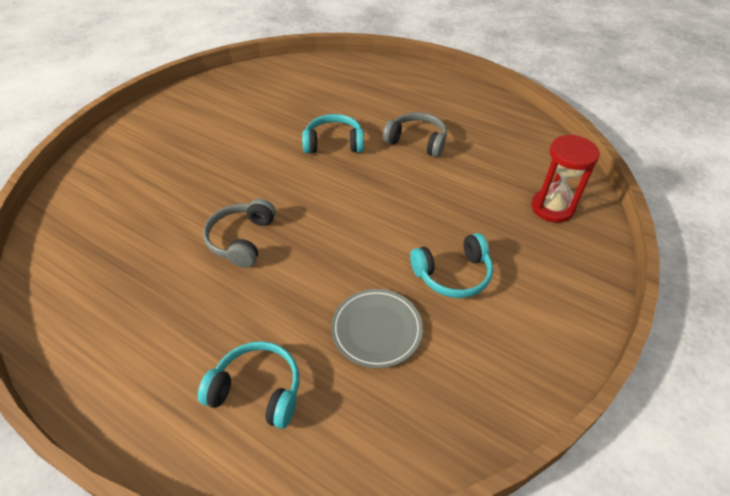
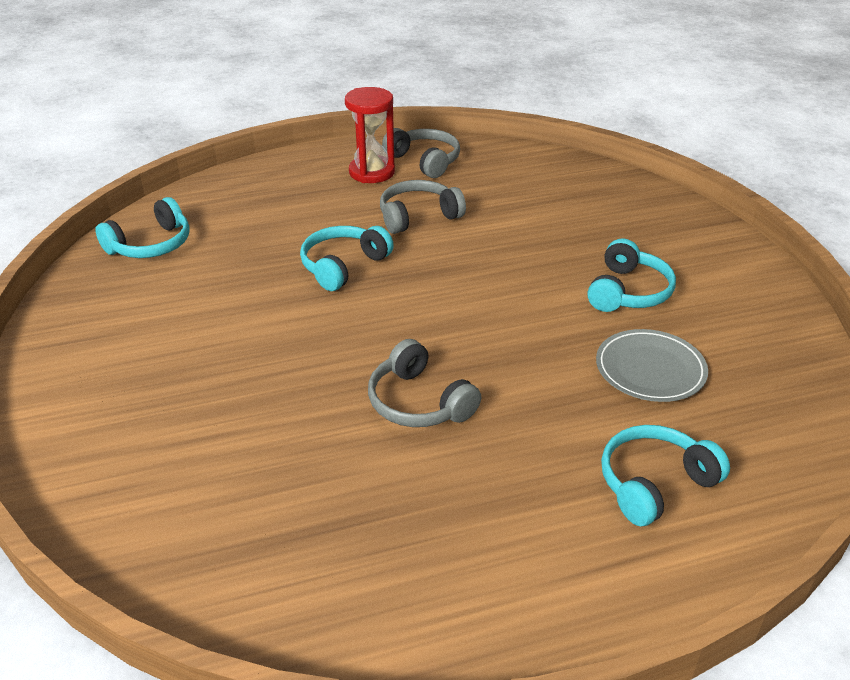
camera: 50 degrees left, 10 degrees down
red hourglass [531,135,600,223] -> red hourglass moved to [345,87,395,183]
none -> turquoise headphones [95,197,190,258]
none -> grey headphones [382,128,460,178]

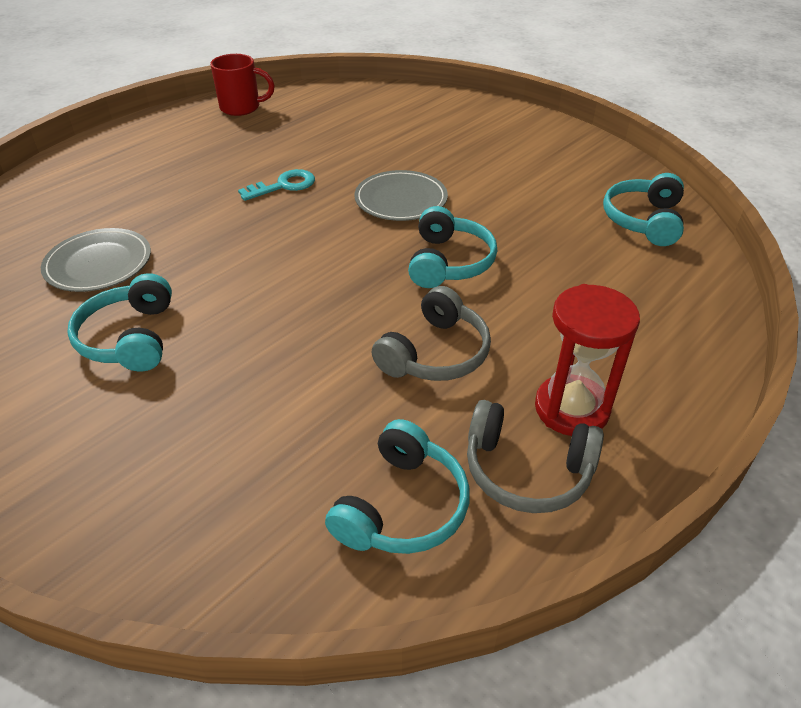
camera: 150 degrees right, 5 degrees up
grey headphones [368,339,481,427] -> turquoise key [238,169,315,201]
turquoise headphones [601,425,730,526] -> turquoise headphones moved to [325,419,469,554]
none -> red mug [210,54,275,116]
none -> grey plate [354,170,448,221]

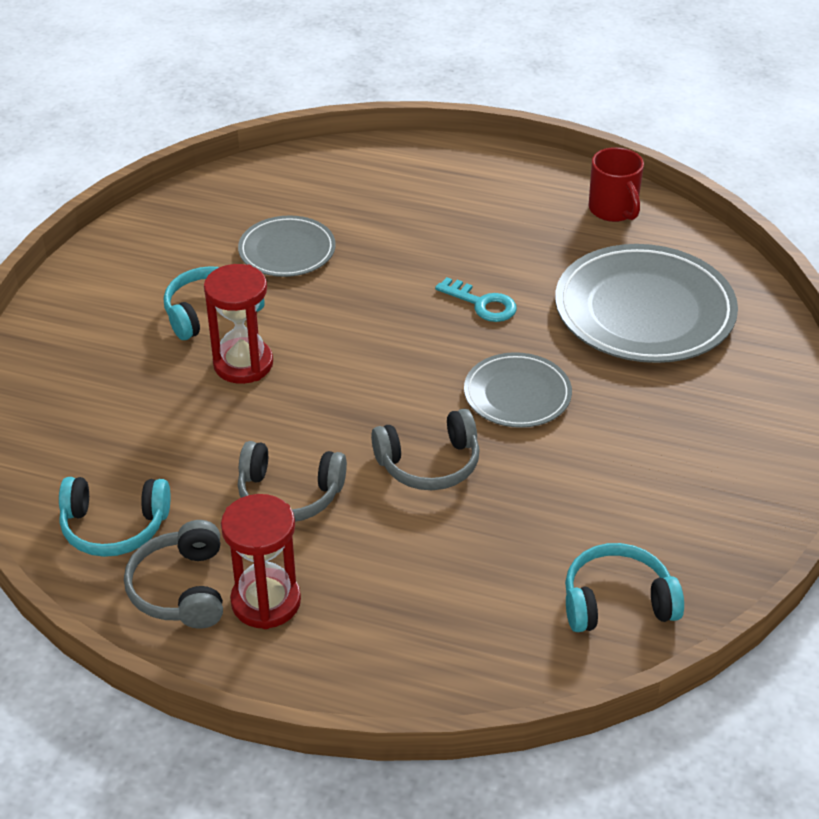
camera: 65 degrees right, 0 degrees up
turquoise headphones [408,206,497,288] -> grey headphones [371,409,479,490]
none -> red hourglass [204,264,273,384]
none -> grey plate [555,244,738,363]

